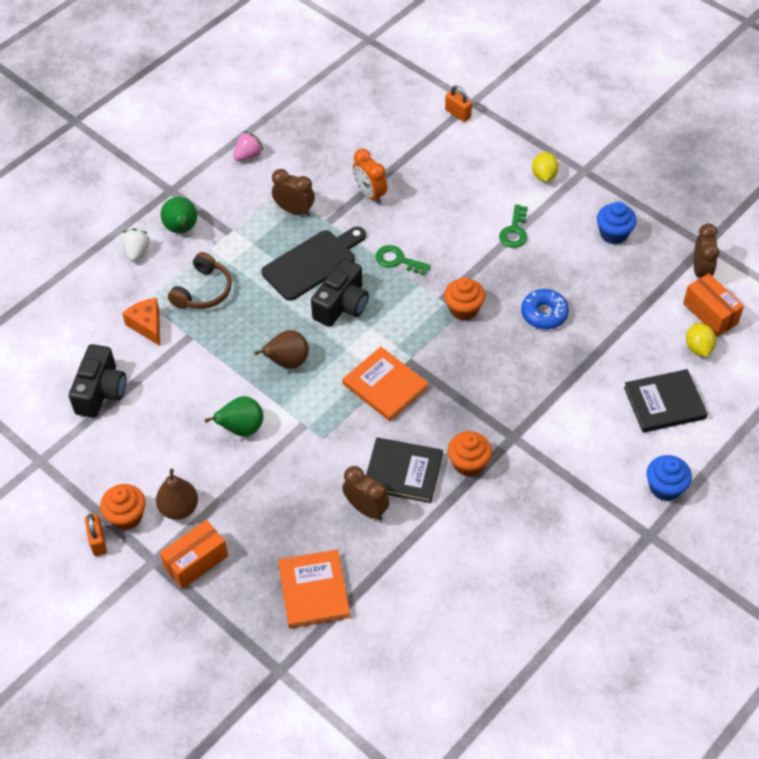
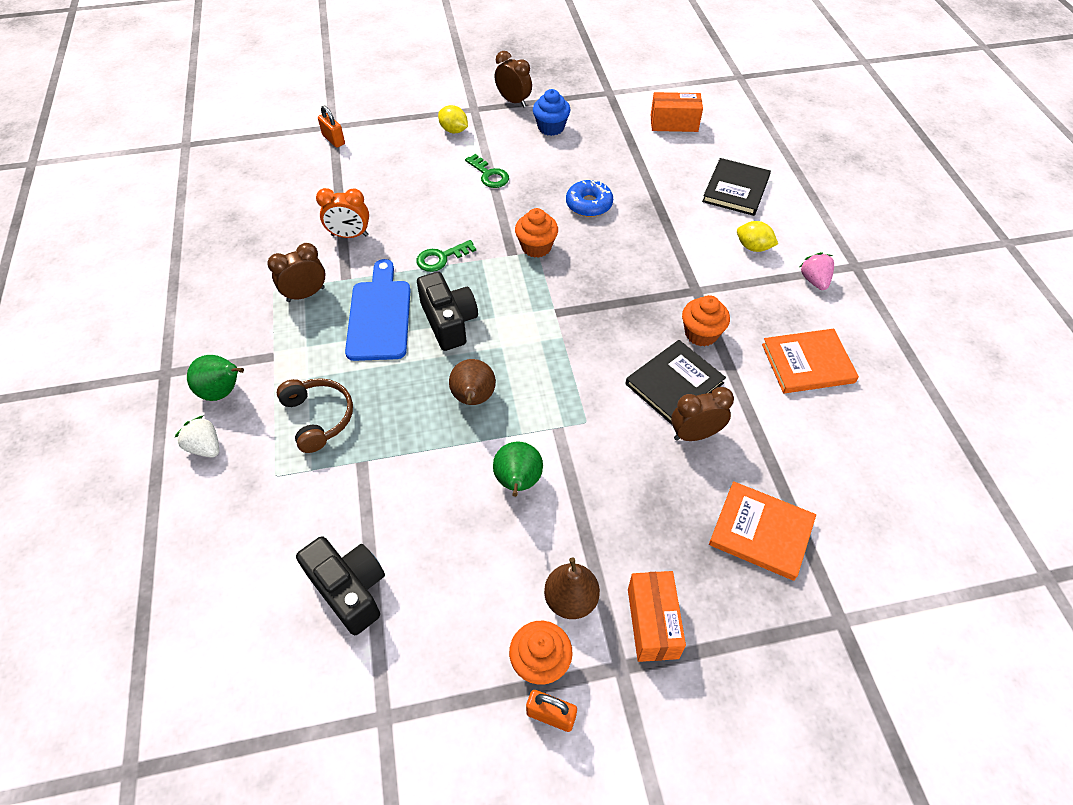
camera: 55 degrees left, 0 degrees up
orange cheese [122,298,160,346] -> none
pink strawberry [234,131,264,161] -> pink strawberry moved to [800,252,834,290]
black cutting board [262,227,366,301] -> blue cutting board [345,259,410,361]
orange book [343,347,428,421] -> orange book moved to [762,329,859,393]
orange padlock [445,86,472,122] -> orange padlock turned 60 degrees clockwise [318,105,345,148]
blue cupcake [646,455,692,501] -> none
yellow lemon [686,323,716,357] -> yellow lemon moved to [737,221,778,252]
brown clock [694,224,719,278] -> brown clock moved to [495,51,532,107]

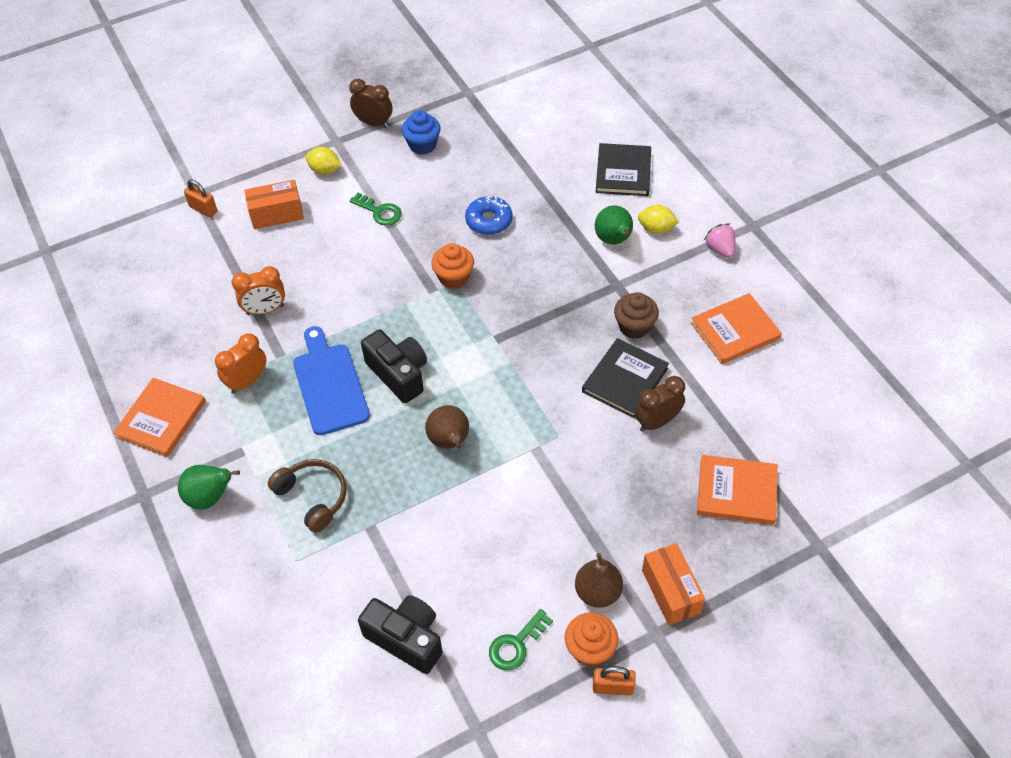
camera: 15 degrees left, 0 degrees up
white strawberry [175,415,219,458] -> none
brown clock [267,243,325,302] -> orange clock [215,333,266,394]
green key [416,240,476,272] -> green key moved to [489,609,553,671]
green pear [493,442,543,497] -> green pear moved to [595,205,633,245]
orange box [651,92,703,132] -> orange box moved to [244,180,304,229]
orange cupcake [682,295,730,347] -> brown cupcake [614,292,659,339]
none -> orange book [113,378,206,457]

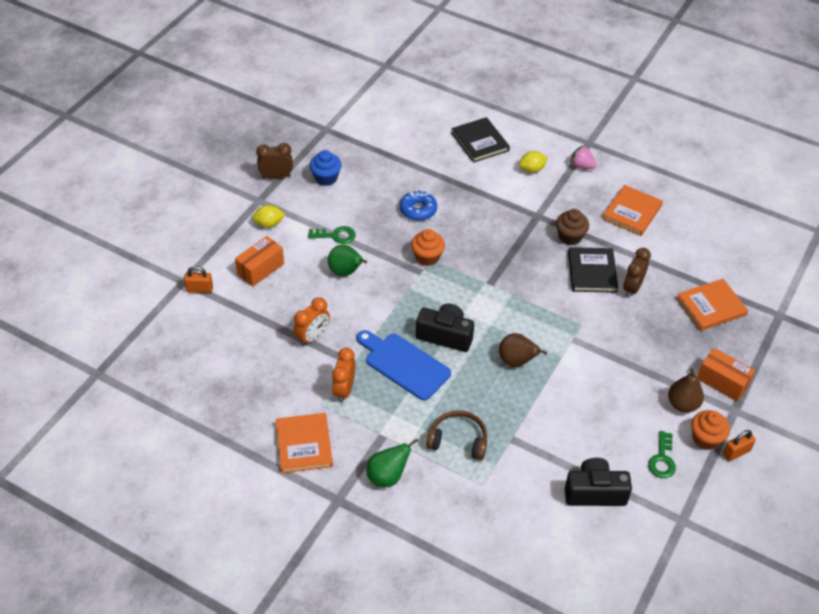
camera: 35 degrees left, 5 degrees down
green pear [595,205,633,245] -> green pear moved to [328,245,367,276]

